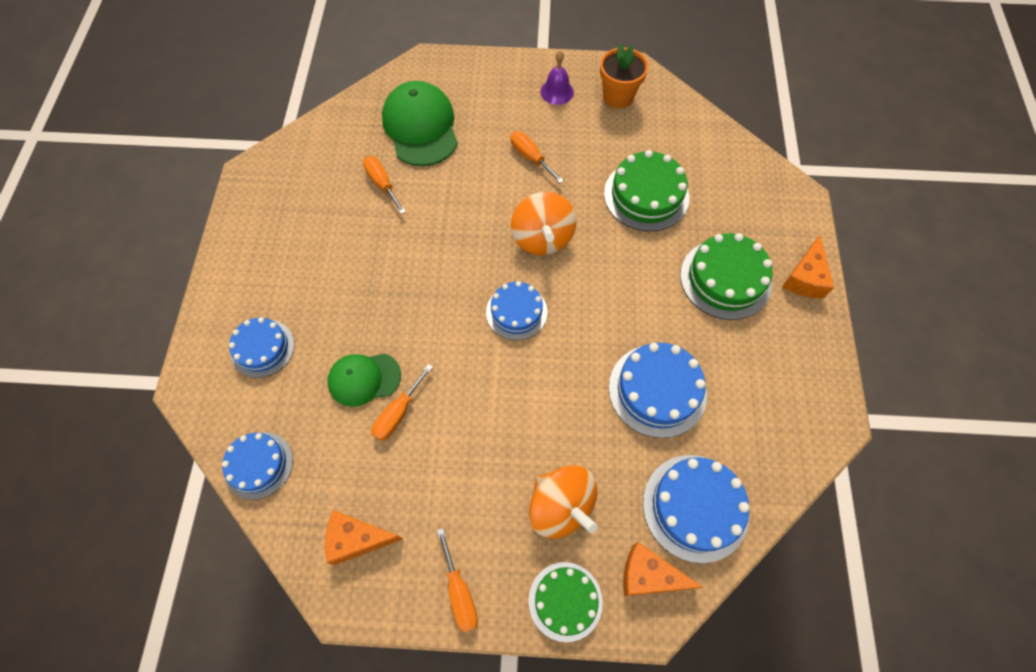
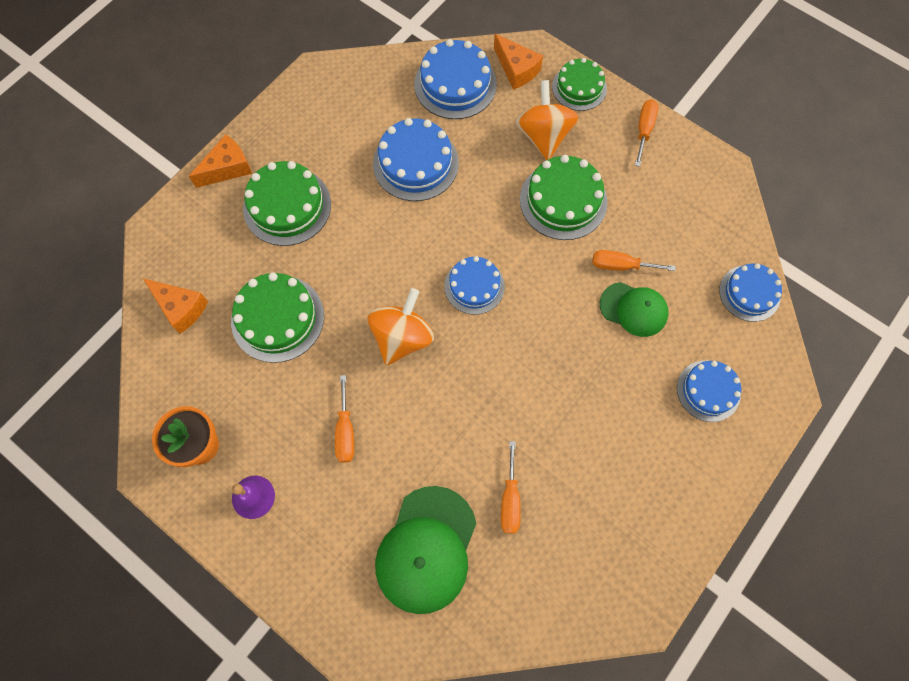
camera: 145 degrees left, 5 degrees up
orange cheese [325,510,403,565] -> orange cheese moved to [143,278,208,334]
orange screwdriver [371,364,433,441] -> orange screwdriver turned 150 degrees counterclockwise [592,250,676,271]
none -> green cake [520,155,608,240]

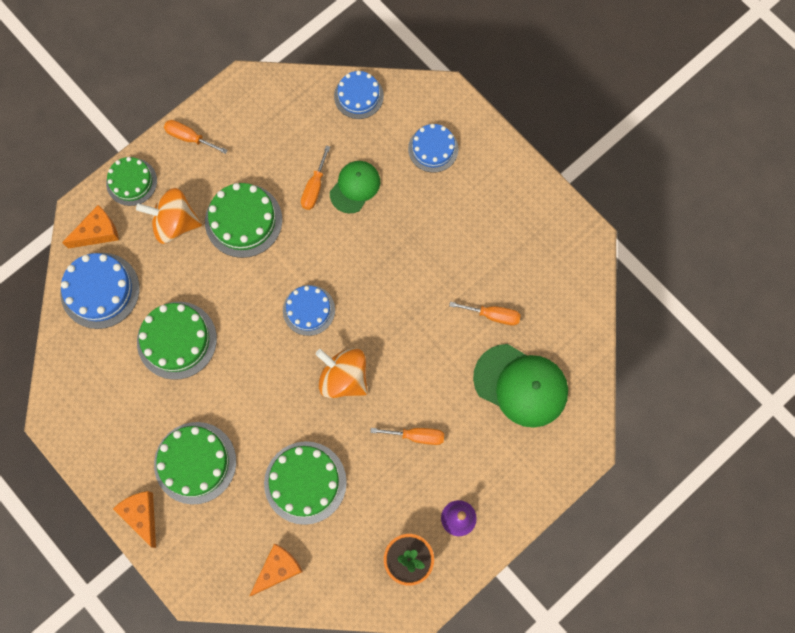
camera: 80 degrees left, 5 degrees up
blue cake [373,118,459,201] -> green cake [137,302,217,380]

